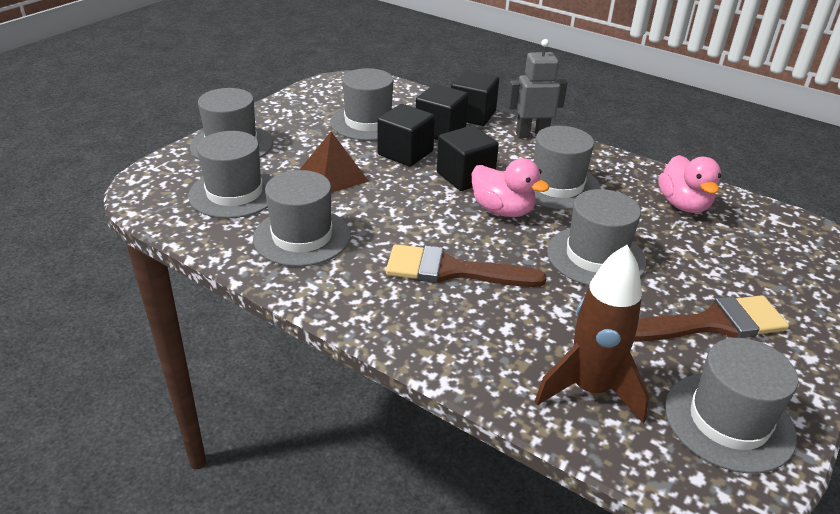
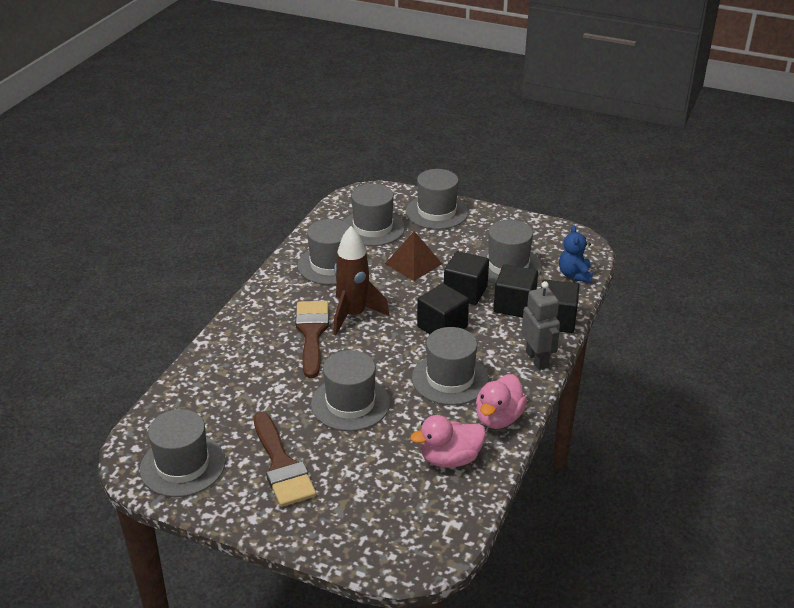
camera: 80 degrees right, 0 degrees up
pink duck [472,158,550,217] -> pink duck moved to [476,374,527,429]
brown rocket [535,245,649,423] -> brown rocket moved to [333,226,389,335]
none -> blue teddy bear [559,226,593,283]

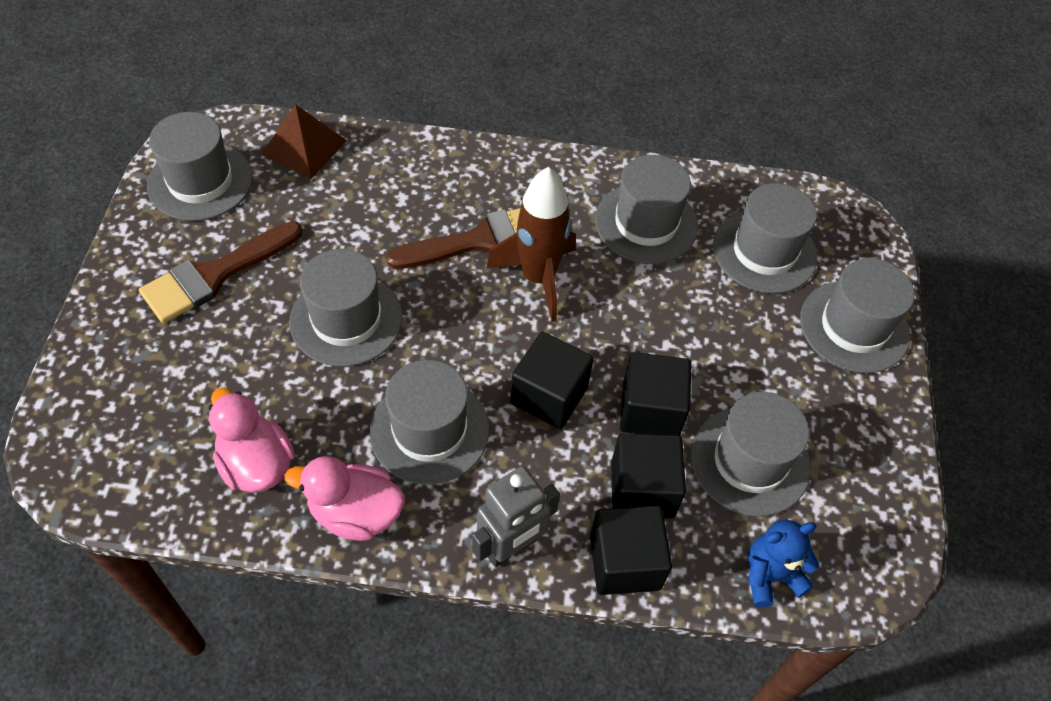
camera: 70 degrees right, 20 degrees up
brown pyramid [385,231,442,281] -> brown pyramid moved to [261,104,347,179]

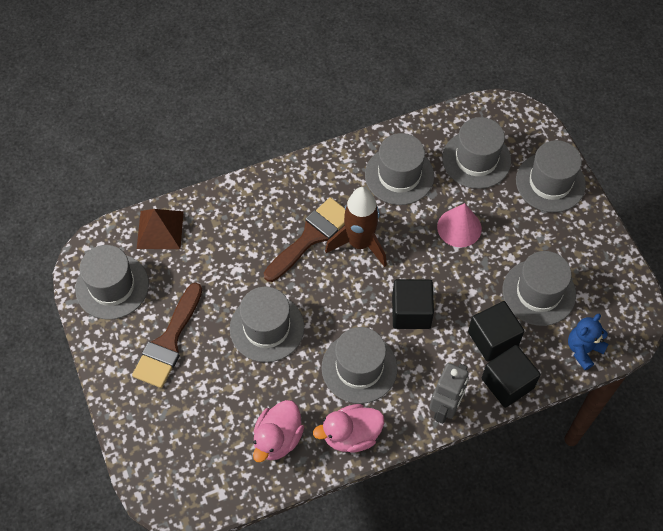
camera: 25 degrees left, 5 degrees up
pink duck [209,387,295,493] -> pink duck turned 90 degrees counterclockwise [253,400,304,463]
black cube [620,352,691,436] -> none
none -> pink cone [437,203,482,247]

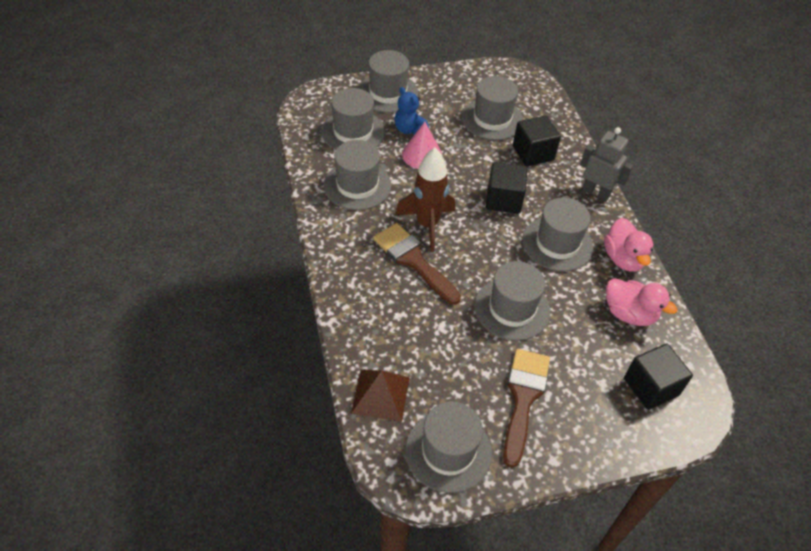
camera: 85 degrees left, 10 degrees down
brown brush [132,283,202,388] -> brown brush turned 105 degrees counterclockwise [503,349,550,468]
black cube [482,345,541,408] -> black cube moved to [624,343,693,410]
blue teddy bear [568,313,608,370] -> blue teddy bear moved to [395,87,429,135]

